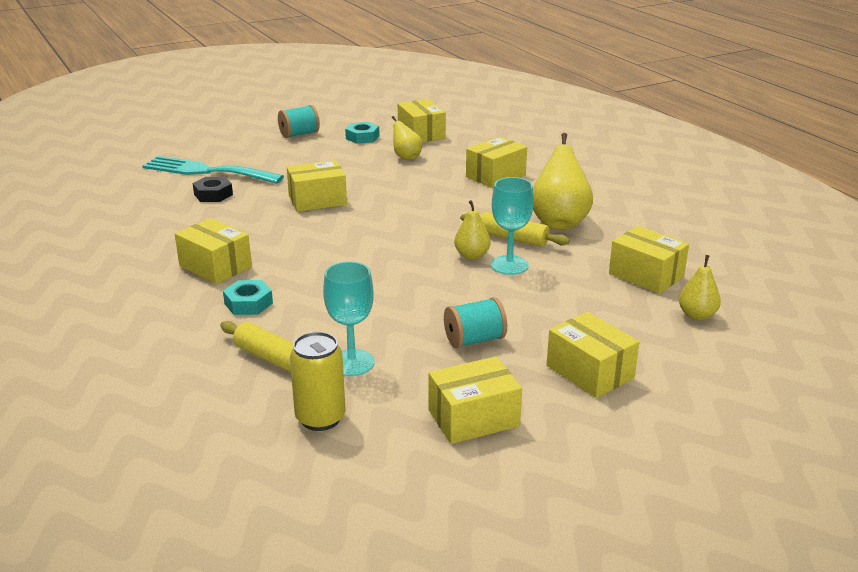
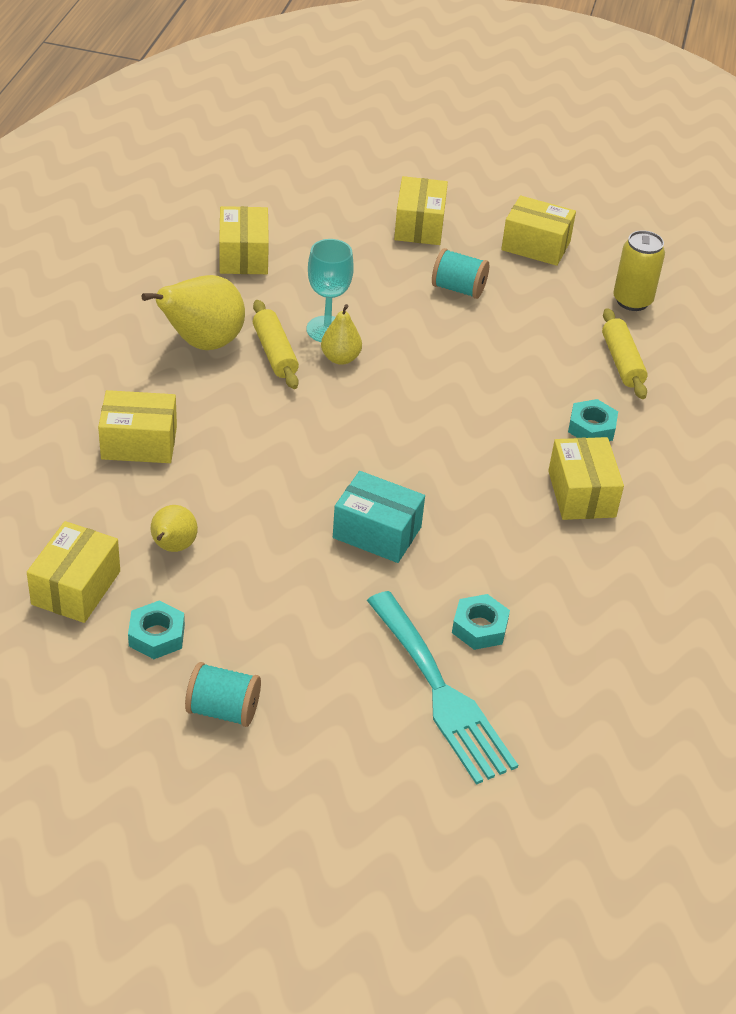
camera: 140 degrees left, 15 degrees up
black nut [193,177,233,202] -> turquoise nut [452,594,510,650]
yellow box [287,160,347,212] -> turquoise box [333,471,425,563]
turquoise goblet [323,261,375,376] -> none
yellow pear [679,255,721,320] -> none

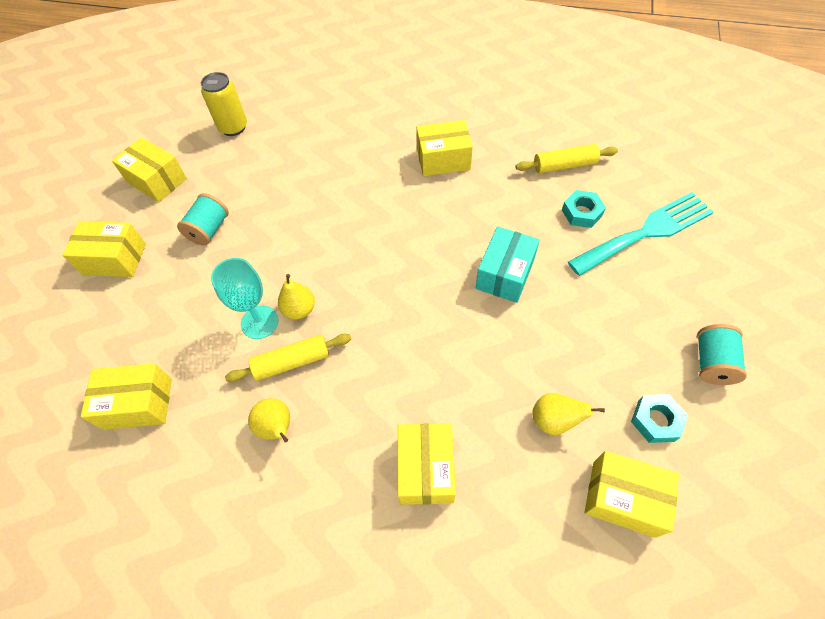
camera: 85 degrees left, 15 degrees up
yellow pear [142,275,245,350] -> yellow pear [248,398,290,443], size x0.55
yellow box [501,196,576,266] -> yellow box turned 75 degrees counterclockwise [112,137,187,202]
turquoise nut [568,399,618,441] -> none
yellow rolling pin [602,308,648,399] -> yellow rolling pin moved to [515,144,618,174]

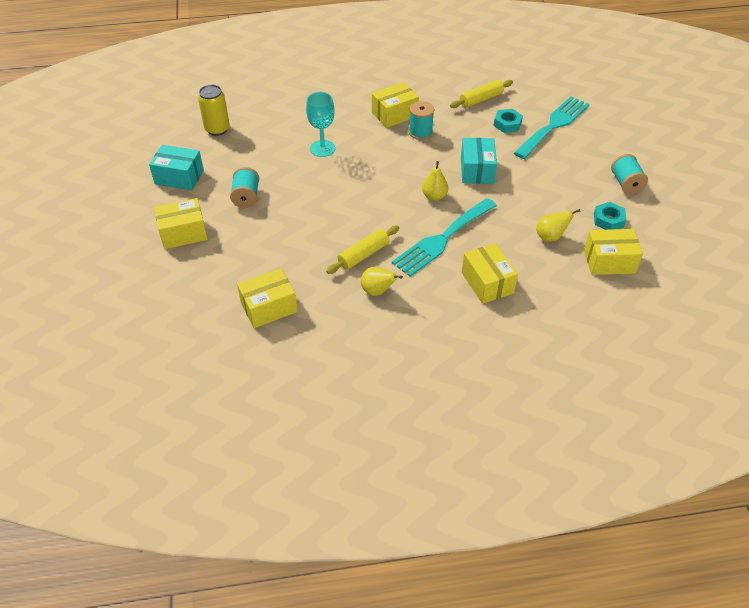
camera: 25 degrees left, 10 degrees down
yellow box [112,137,187,202] -> turquoise box [149,145,204,190]
turquoise goblet [211,258,279,339] -> turquoise goblet moved to [306,92,335,157]
yellow pear [278,274,315,319] -> yellow pear moved to [422,161,448,201]
none -> turquoise fork [392,198,497,277]
none -> turquoise spool [409,101,434,140]

